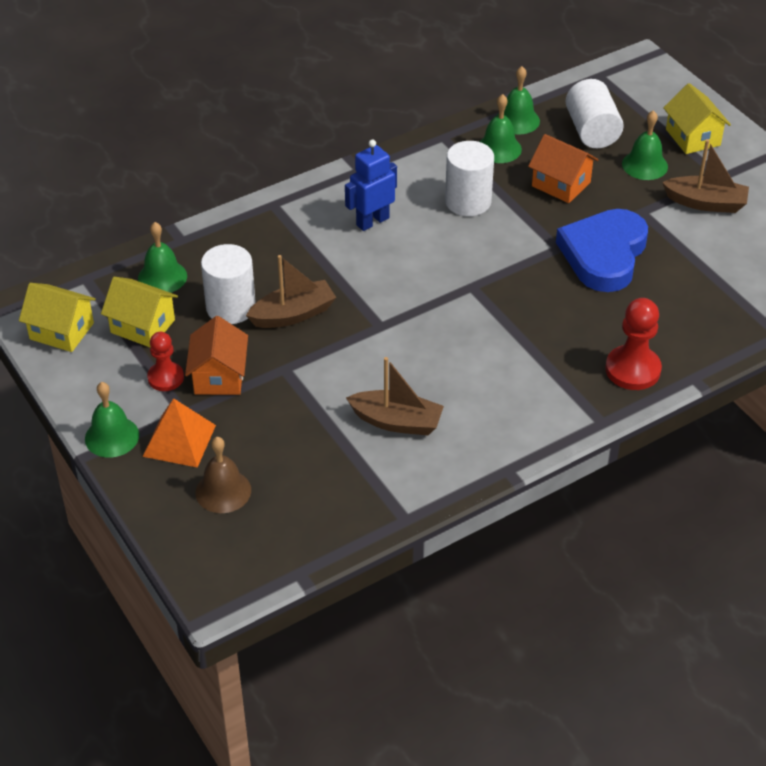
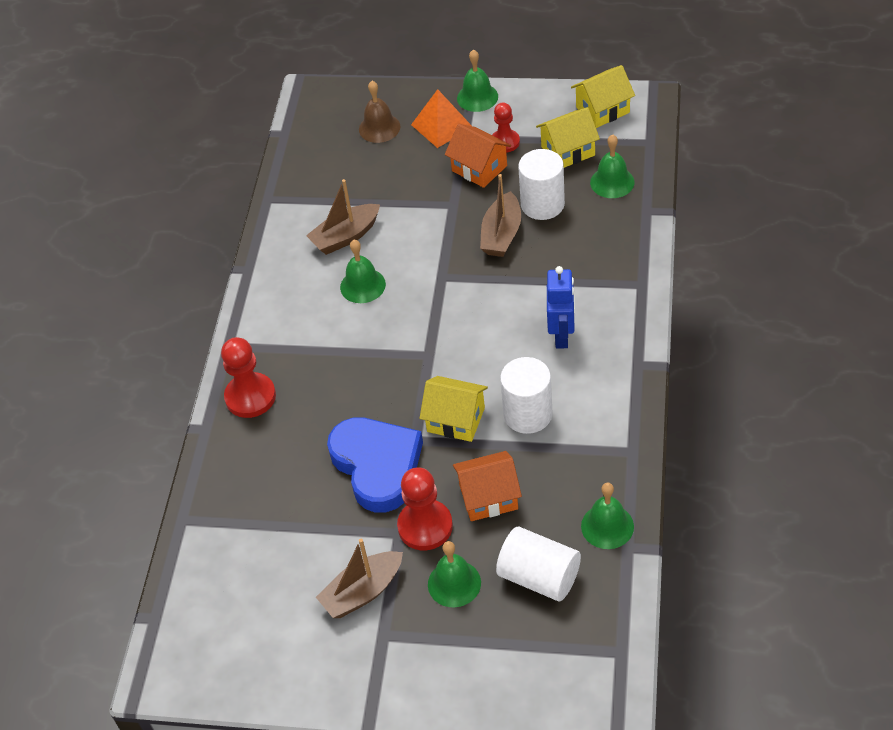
camera: 135 degrees right, 5 degrees up
green bell [479,94,522,163] -> green bell moved to [340,240,386,303]
yellow house [663,83,731,154] -> yellow house moved to [419,376,488,442]
none -> red pawn [397,467,453,550]

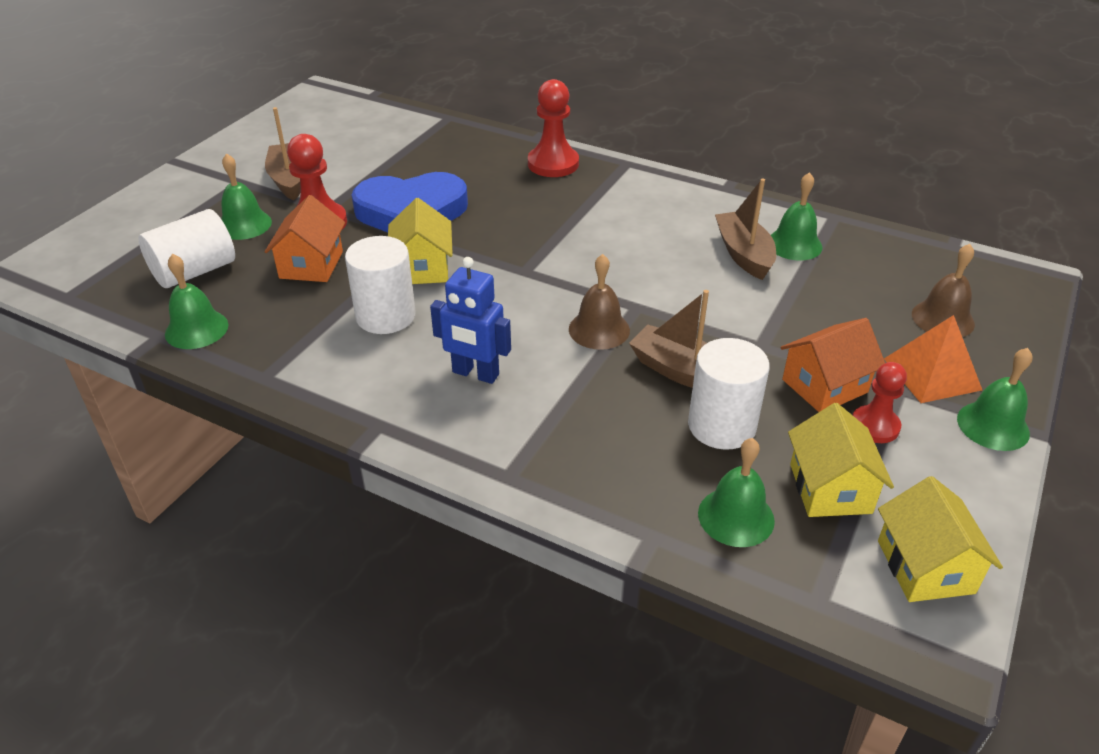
camera: 105 degrees right, 10 degrees down
green bell [340,240,386,303] -> green bell moved to [771,172,822,261]
yellow house [419,376,488,442] -> yellow house turned 45 degrees counterclockwise [388,198,453,284]
none -> brown bell [569,254,630,350]

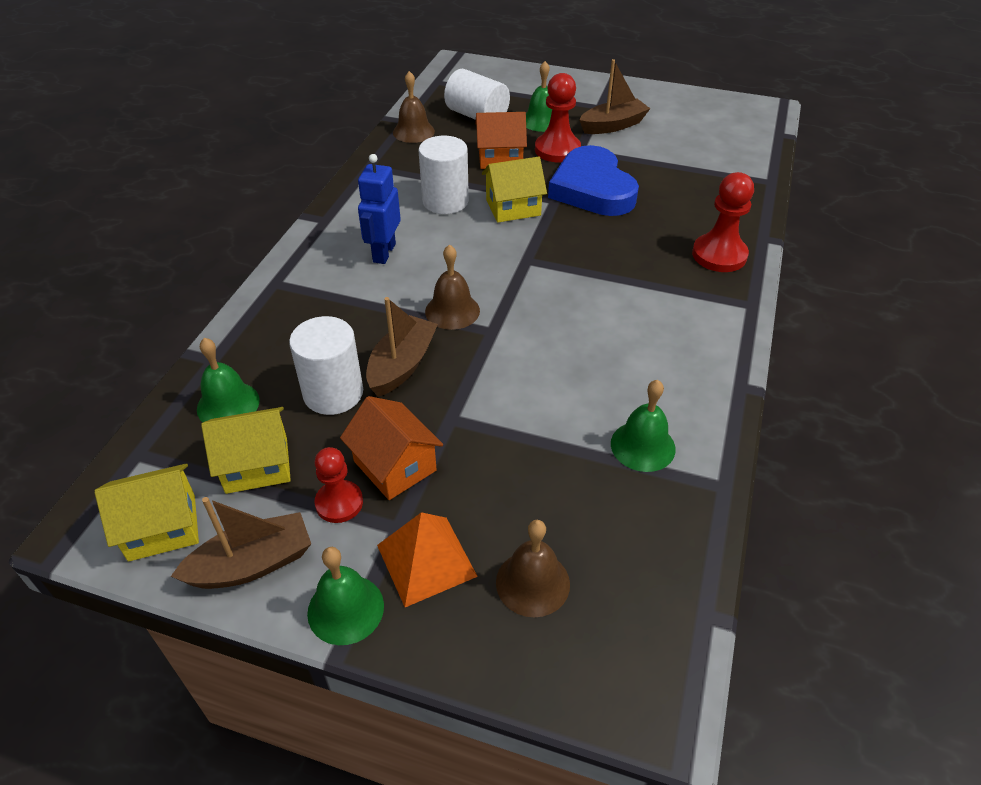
camera: 80 degrees right, 5 degrees up
green bell [165,254,228,349] -> brown bell [393,71,435,143]
brown boat [715,178,776,280] -> brown boat moved to [171,497,311,589]

